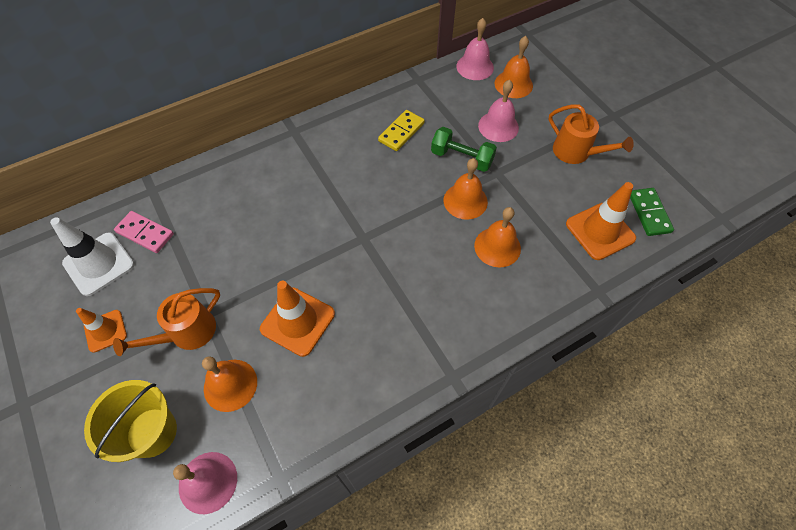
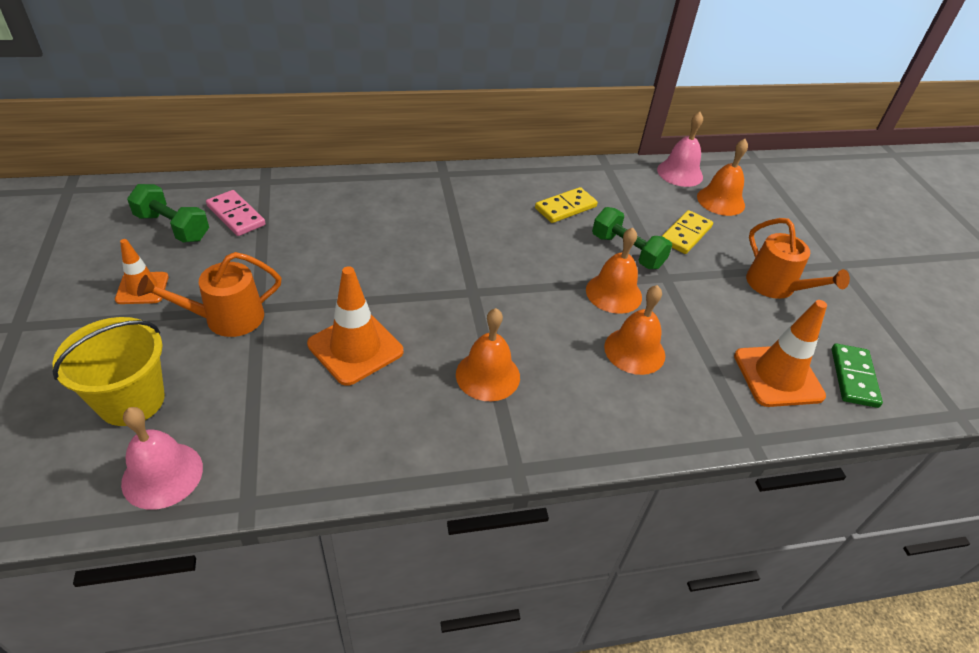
camera: 15 degrees right, 15 degrees down
white traffic cone [50,217,134,296] -> green dumbbell [127,184,209,243]
orange bell [202,356,257,412] -> orange bell moved to [456,308,520,401]
pink bell [478,80,519,142] -> yellow domino [662,210,713,254]

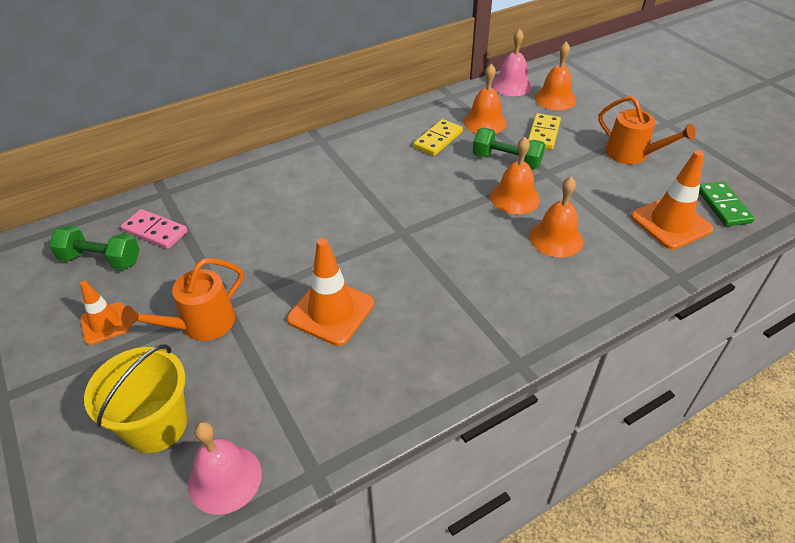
camera: 15 degrees left, 0 degrees up
orange bell [456,308,520,401] -> orange bell moved to [464,64,507,134]

